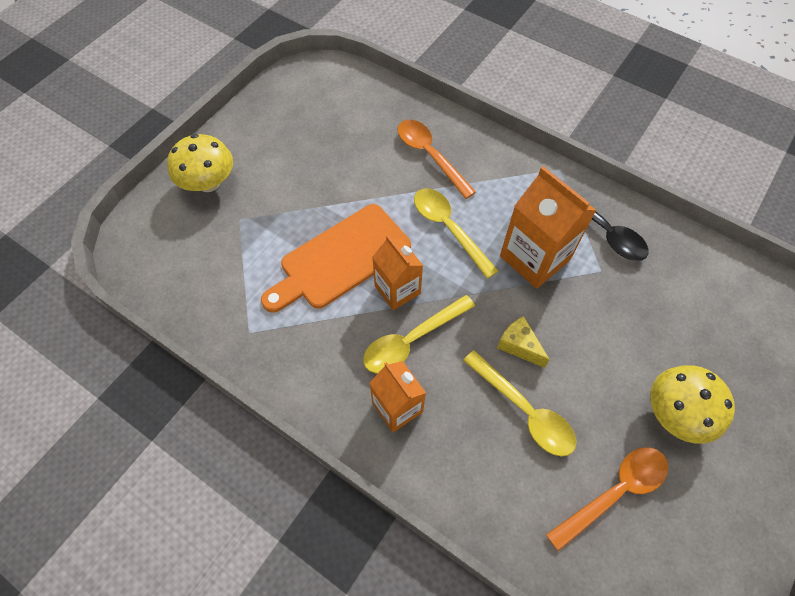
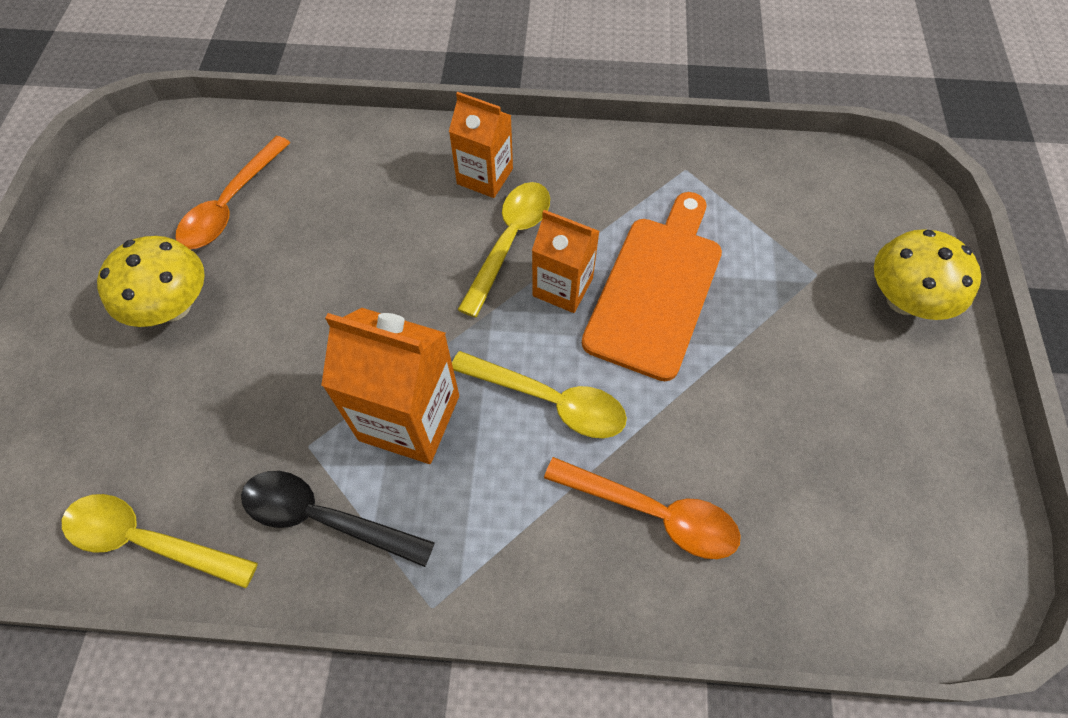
camera: 150 degrees right, 0 degrees up
yellow spoon [463,350,576,456] -> yellow spoon moved to [62,494,258,588]
yellow cheese [497,316,550,368] -> none

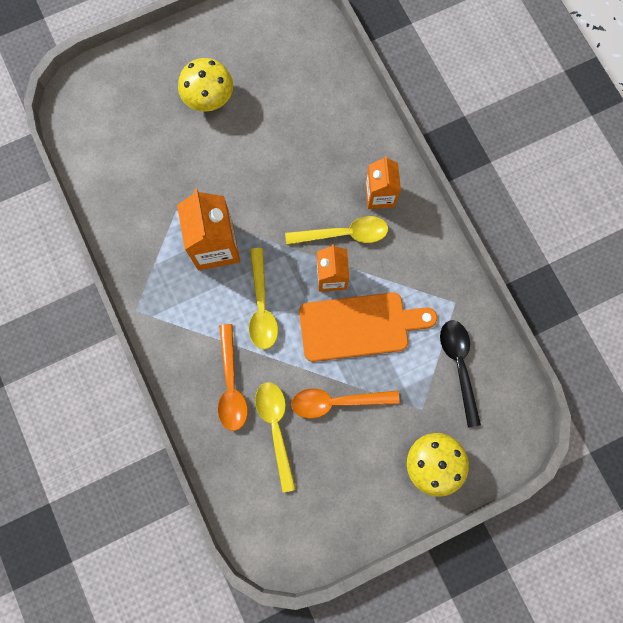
camera: 60 degrees right, 15 degrees up
yellow spoon [62,494,258,588] -> yellow spoon moved to [255,382,296,493]
orange spoon [176,136,291,249] -> orange spoon moved to [291,388,400,419]
black spoon [241,471,435,567] -> black spoon moved to [440,321,481,428]

